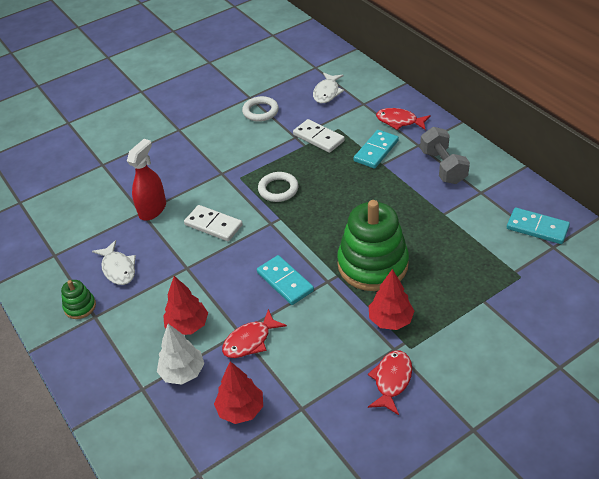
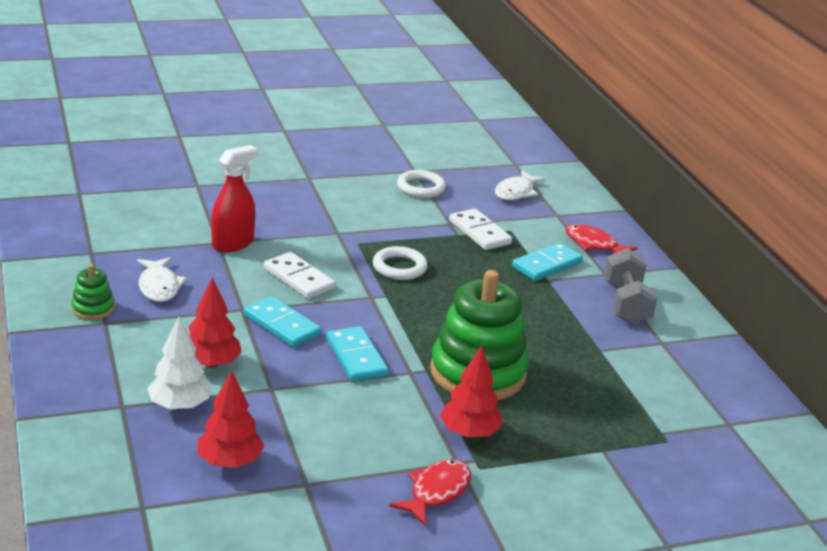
camera: 10 degrees right, 15 degrees down
red fish [222,309,287,358] -> none
turquoise domino [507,208,570,244] -> turquoise domino moved to [244,296,321,347]

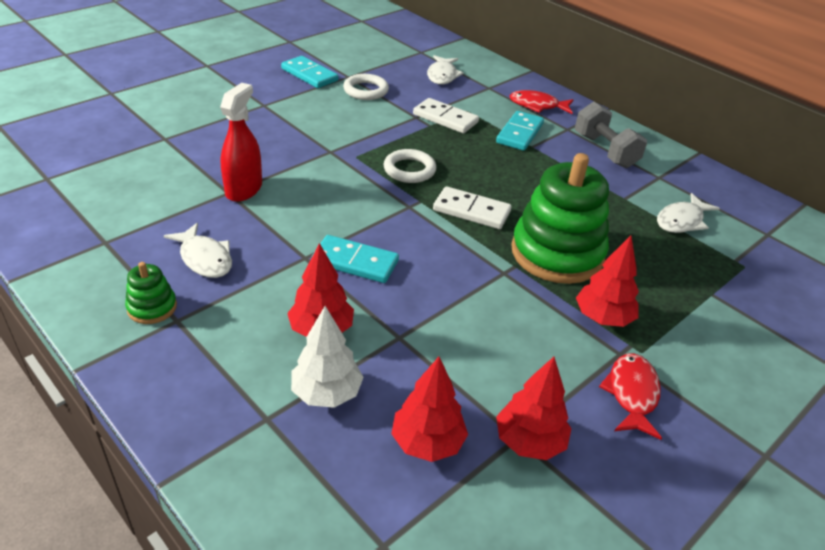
camera: 25 degrees left, 10 degrees up
white domino [264,252,335,299] -> white domino moved to [433,186,511,229]
turquoise domino [326,326,388,382] -> turquoise domino moved to [281,56,338,88]
none -> red tree [496,357,572,460]
none -> white fish [657,193,720,233]

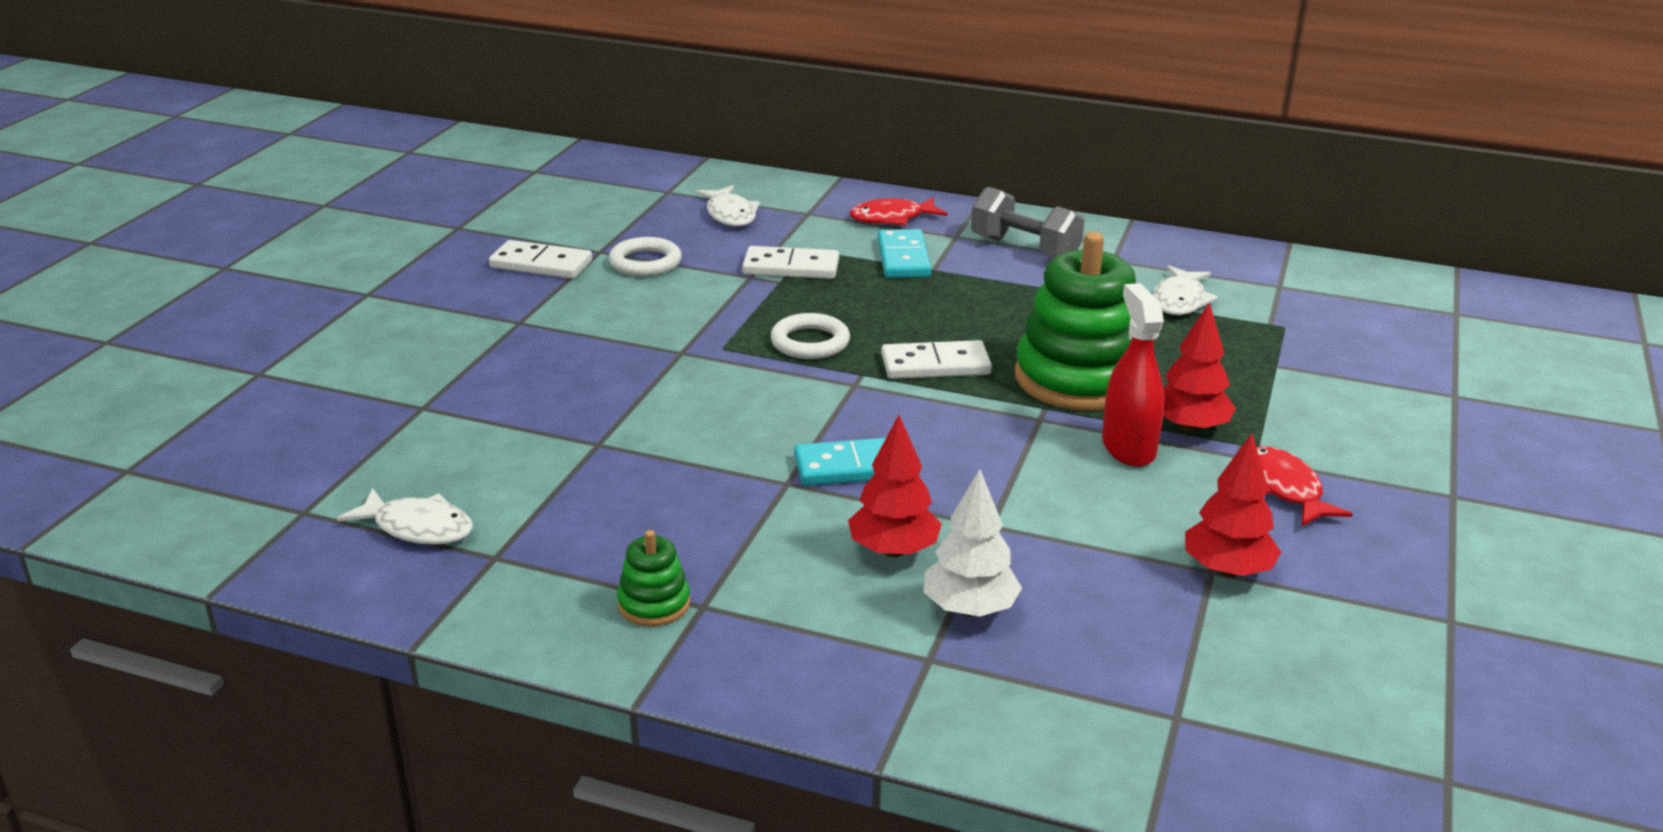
camera: 25 degrees left, 10 degrees down
white fish [164,223,232,278] -> white fish moved to [337,488,473,545]
red spray bottle [220,83,262,202] -> red spray bottle moved to [1102,283,1165,467]
turquoise domino [281,56,338,88] -> white domino [489,240,592,279]
red tree [391,357,468,462] -> none

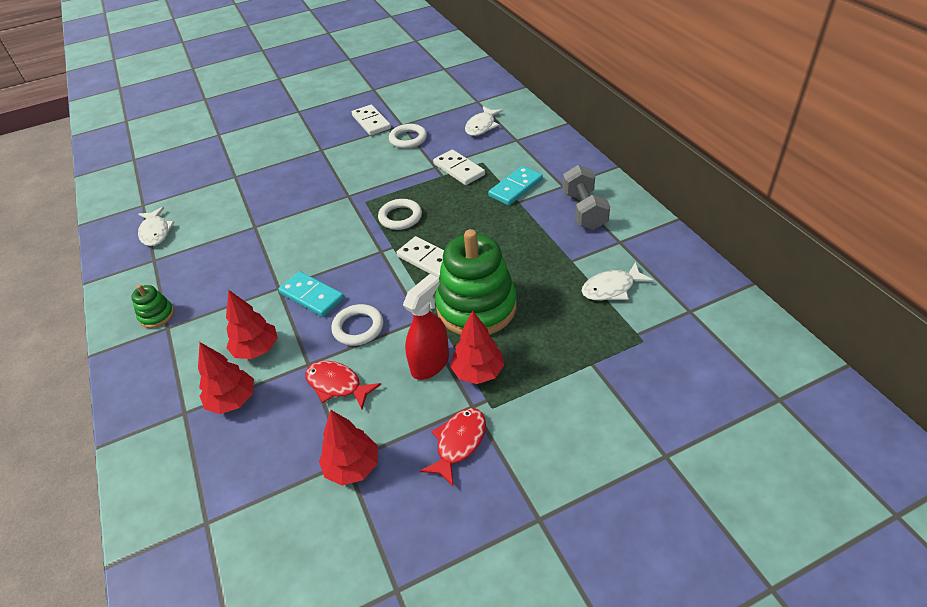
camera: 50 degrees right, 15 degrees up
red fish [850,197,948,226] -> red fish moved to [305,361,381,409]
white tree [924,469,1022,617] -> red tree [198,342,254,414]
none -> white ring [331,304,383,346]

